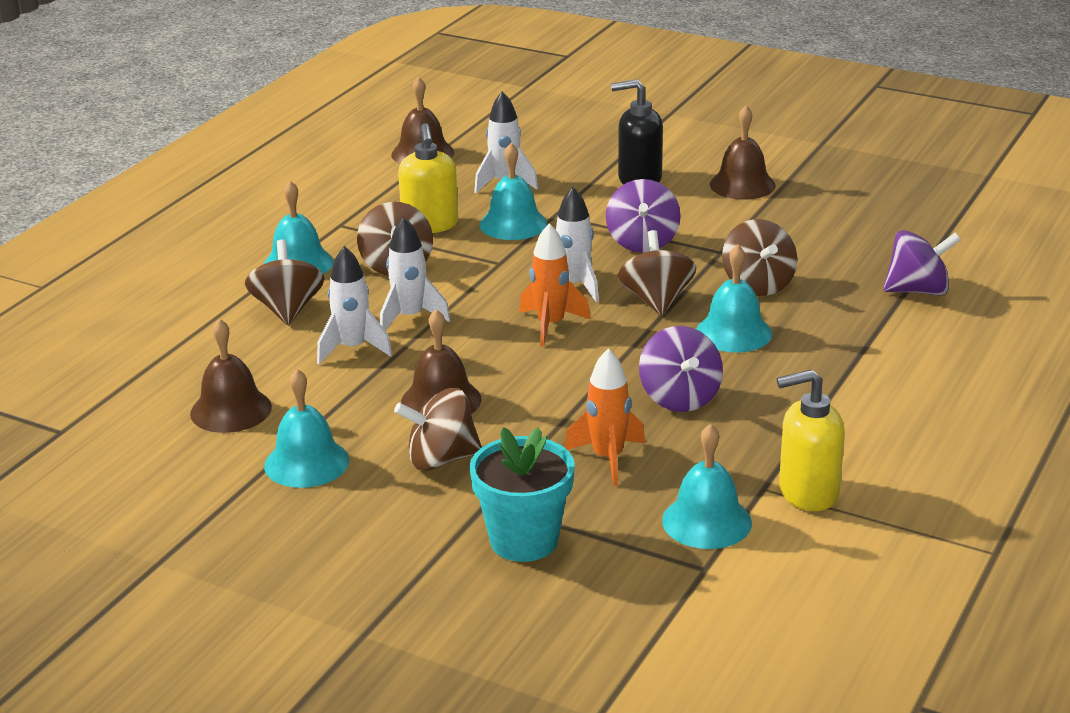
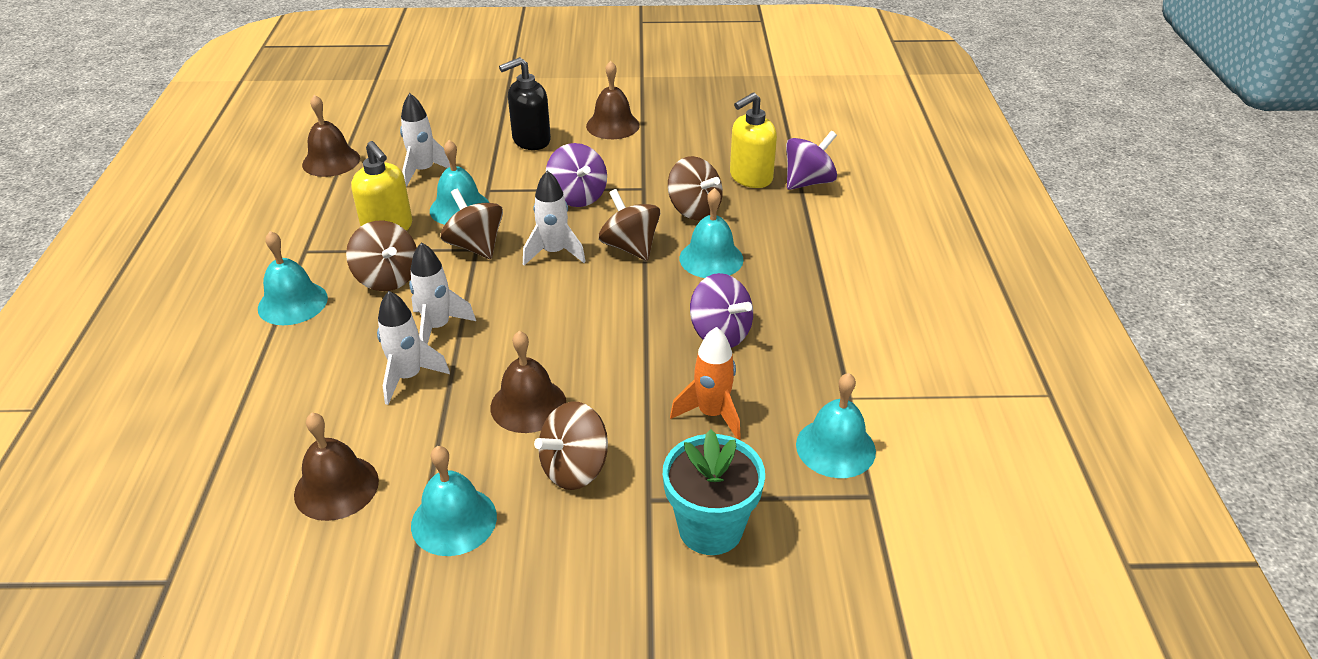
camera: 30 degrees left, 10 degrees up
brown spinning top [245,239,324,325] -> brown spinning top moved to [441,189,503,259]
orange rocket [519,223,591,347] -> none
yellow soap dispenser [777,370,845,511] -> yellow soap dispenser moved to [730,92,777,188]

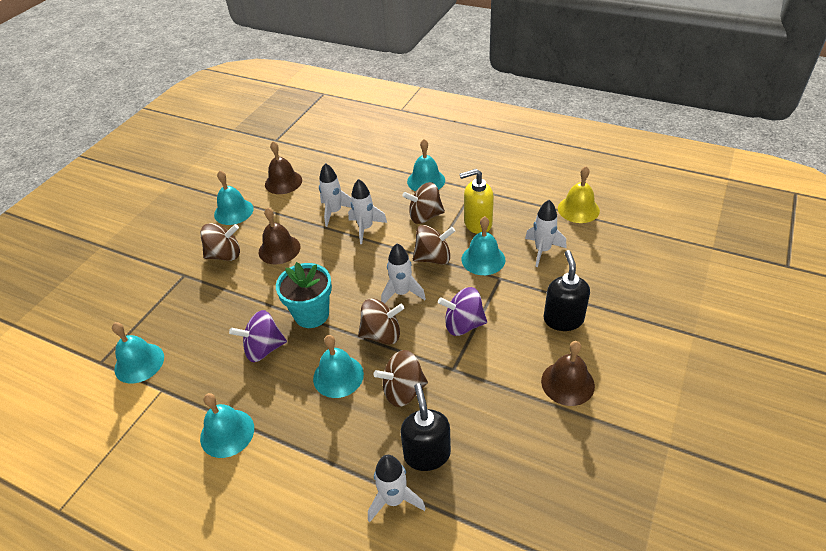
camera: 120 degrees right, 5 degrees up
brown bell [302,95,360,177] -> yellow bell [558,166,600,223]
brown spinning top [534,402,608,490] -> brown spinning top turned 90 degrees clockwise [200,223,240,261]
turquoise flower pot [663,429,765,555] -> turquoise flower pot moved to [276,262,332,328]
orange rocket [670,327,741,439] -> none
yellow soap dispenser [730,92,777,188] -> black soap dispenser [401,383,451,471]
purple spinning top [786,131,837,190] -> white rocket [368,455,426,522]
none -> turquoise bell [200,393,254,458]

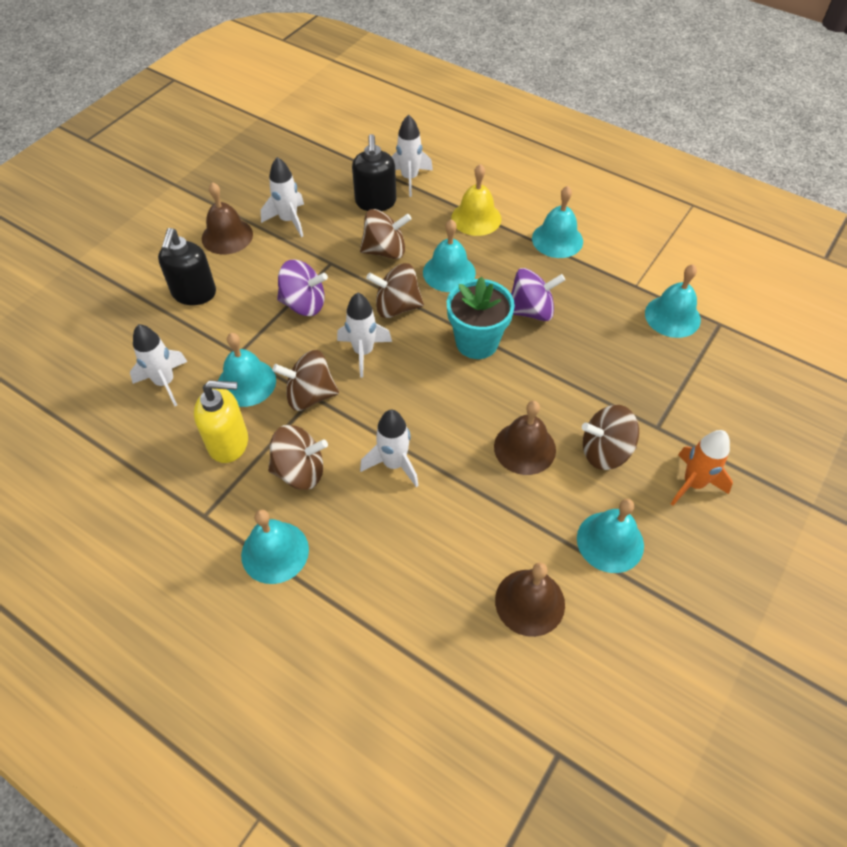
camera: 175 degrees left, 10 degrees up
white rocket [319,163,352,227] -> white rocket moved to [261,157,304,237]
yellow bell [558,166,600,223] -> yellow bell moved to [451,164,501,236]
none -> orange rocket [671,430,733,506]

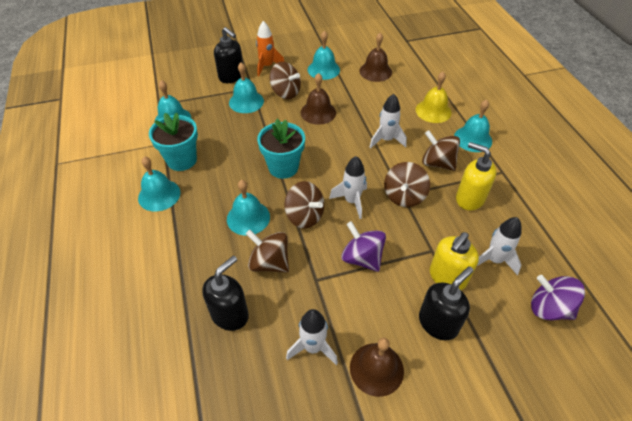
camera: 140 degrees left, 5 degrees down
turquoise bell [218,333,276,407] -> turquoise bell moved to [229,63,264,113]
brown spinning top [272,350,339,411] -> brown spinning top turned 75 degrees clockwise [384,162,430,207]
white rocket [391,115,433,197] -> none
yellow bell [451,164,501,236] -> yellow bell moved to [416,72,452,123]
purple spinning top [511,268,565,321] -> purple spinning top moved to [531,275,585,320]
none -> turquoise flower pot [149,113,198,171]
none -> black soap dispenser [214,27,243,83]
none -> yellow soap dispenser [430,232,479,290]

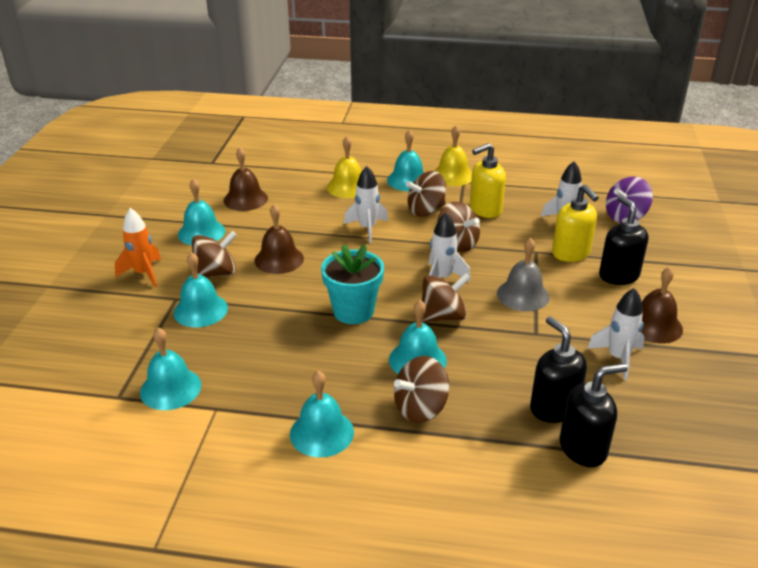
camera: 65 degrees left, 15 degrees down
turquoise flower pot [149,113,198,171] -> none
black soap dispenser [214,27,243,83] -> black soap dispenser moved to [560,363,628,467]
brown spinning top [246,230,289,273] -> brown spinning top moved to [394,356,449,423]
purple spinning top [341,221,386,272] -> grey bell [497,238,550,311]
none -> yellow bell [434,125,472,186]

